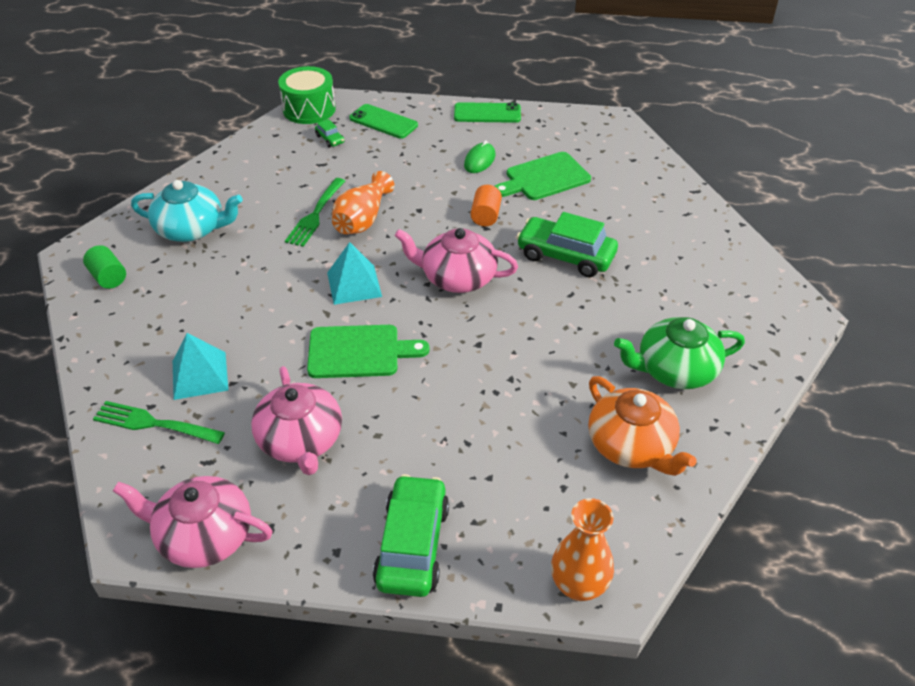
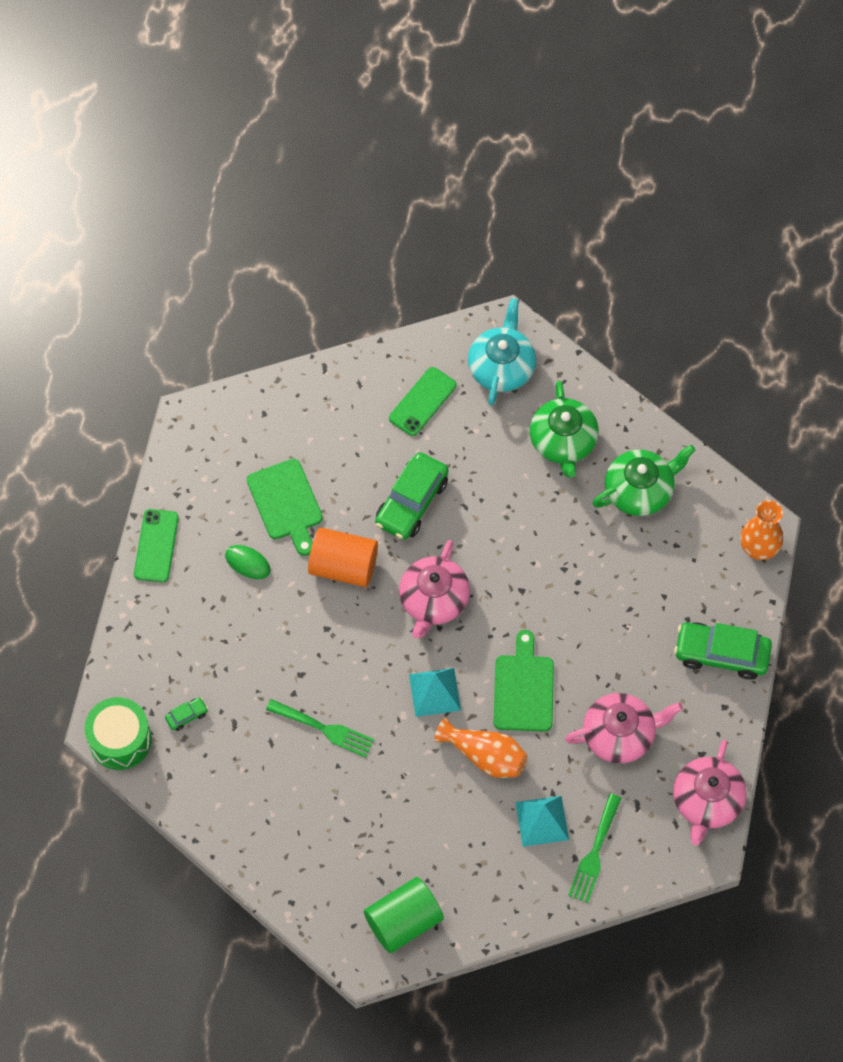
camera: 85 degrees left, 20 degrees up
green cylinder [83,245,126,289] -> green cylinder [364,877,444,953], size x1.76
turquoise teapot [131,180,243,242] -> turquoise teapot moved to [468,298,536,406]
orange vase [332,171,394,234] -> orange vase moved to [434,717,527,778]
green phone [349,104,418,139] -> green phone moved to [389,367,457,436]
orange cylinder [470,185,502,226] -> orange cylinder [308,528,378,587], size x1.76
orange teapot [588,376,697,476] -> green teapot [592,445,696,516]

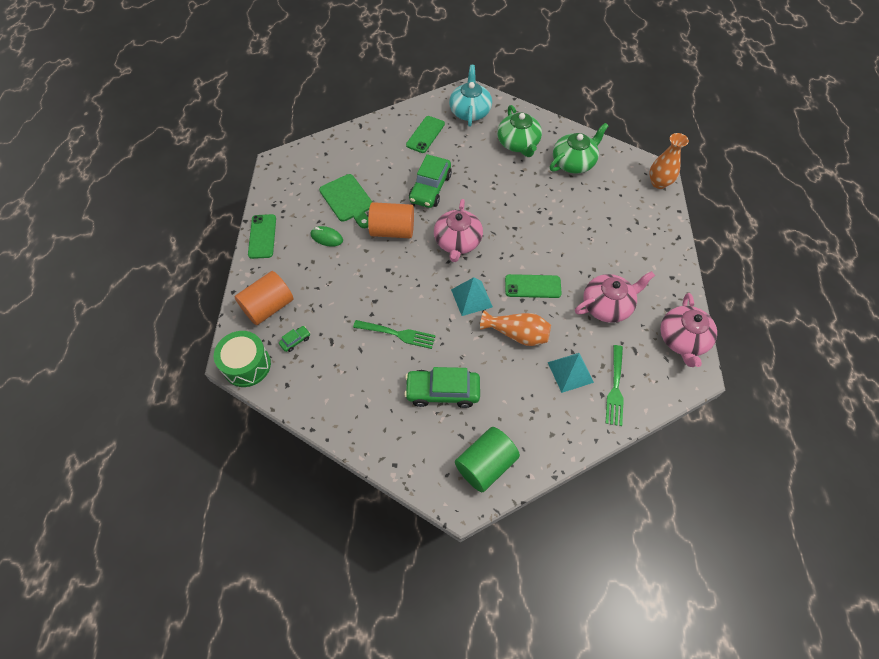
camera: 10 degrees left, 5 degrees down
green cutting board [493,630,554,732] -> green phone [505,274,562,298]
green car [674,622,772,680] -> green car moved to [404,367,480,408]
none -> orange cylinder [234,271,294,325]

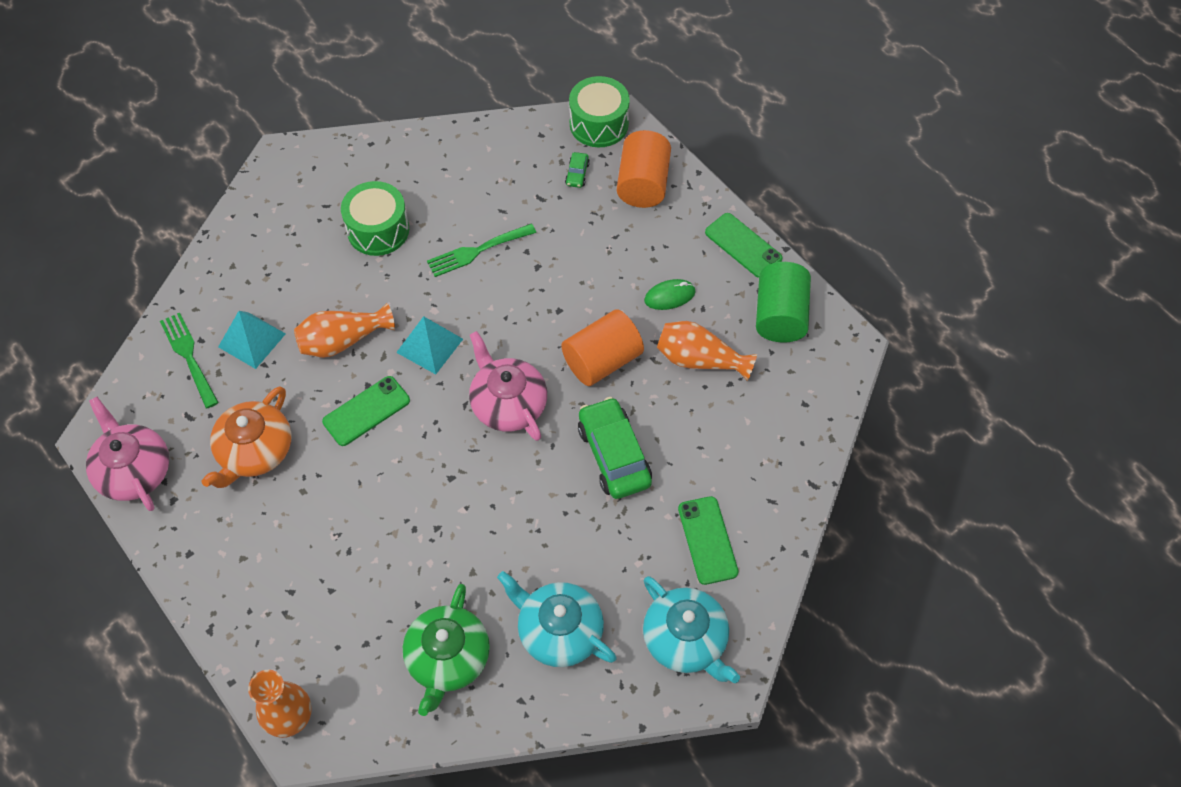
camera: 140 degrees right, 0 degrees up
green cutting board [319,174,372,228] -> orange vase [657,321,757,381]
green car [404,367,480,408] -> green drum [341,181,409,256]
green cylinder [455,427,520,492] -> green cylinder moved to [756,262,811,343]
green teapot [497,105,542,157] -> turquoise teapot [497,571,616,667]
pink teapot [575,271,655,323] -> orange teapot [202,386,291,488]

